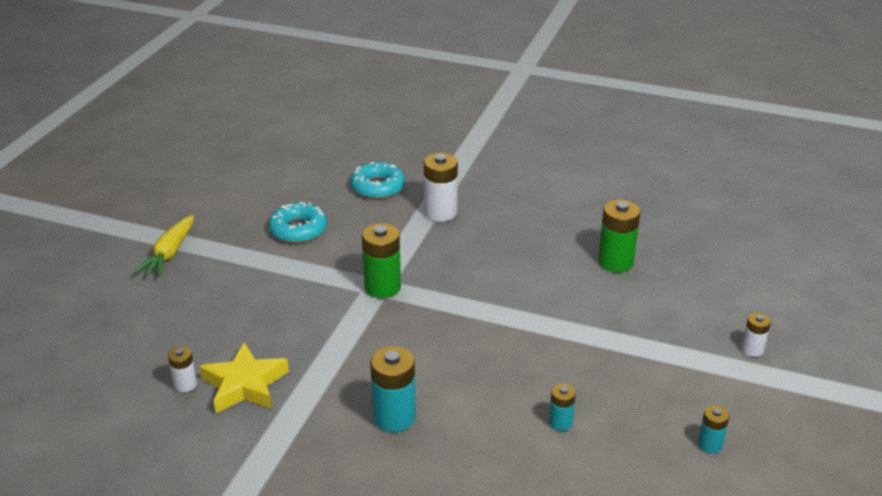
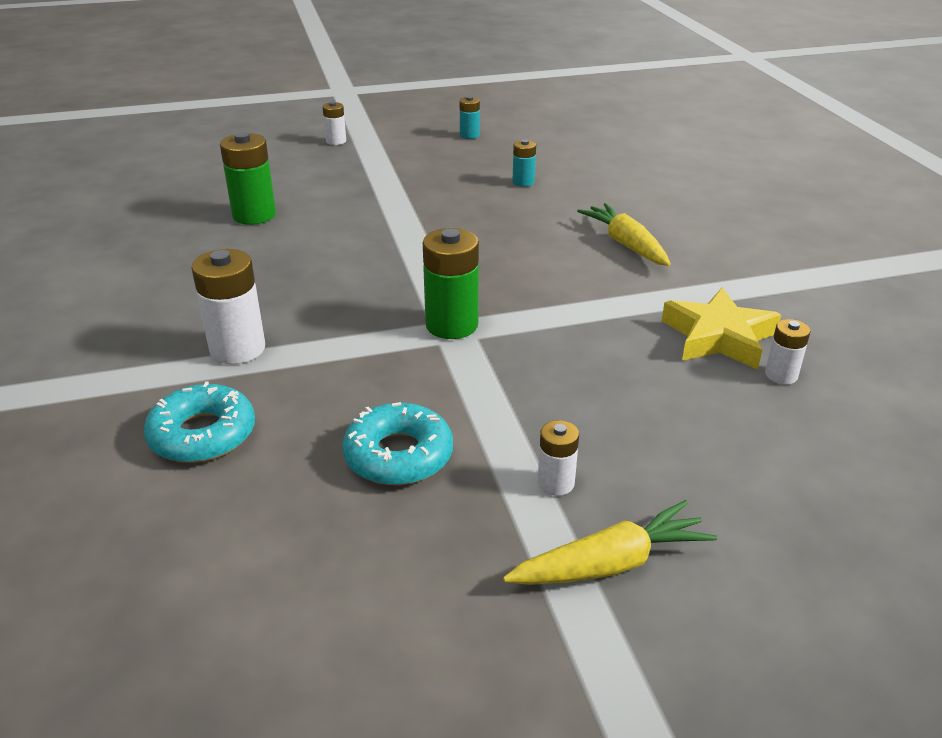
camera: 125 degrees left, 0 degrees up
turquoise battery [370,346,416,432] -> yellow carrot [577,203,671,266]
none -> white battery [538,420,579,496]

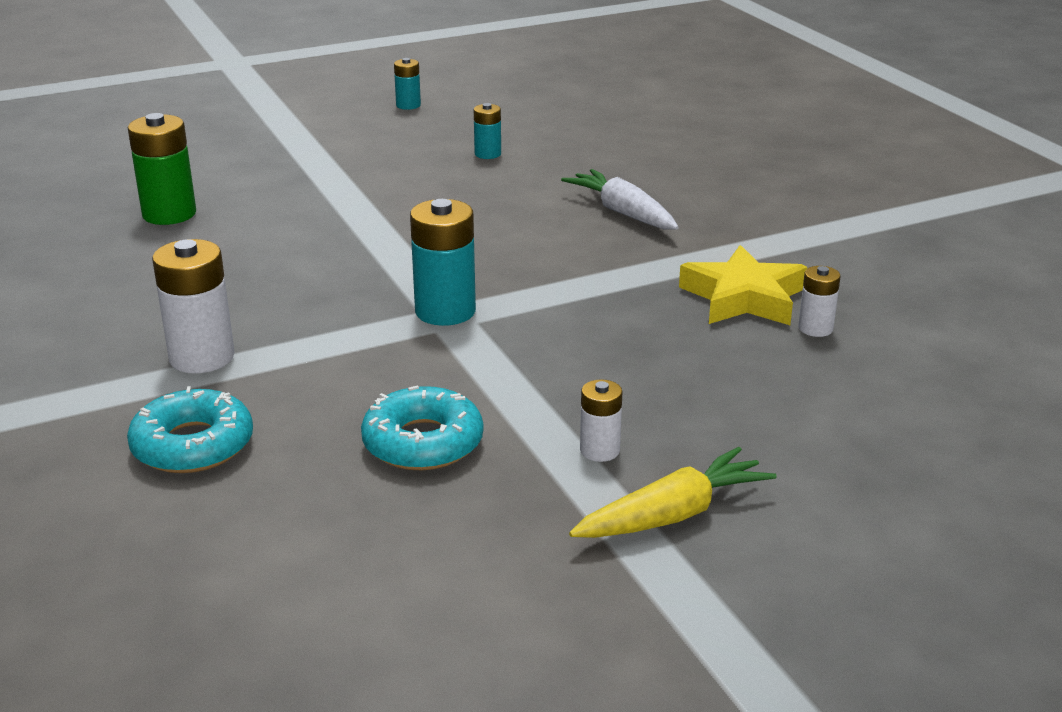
camera: 10 degrees left, 5 degrees down
white battery [323,102,346,145] -> none
green battery [423,228,479,339] -> turquoise battery [410,199,476,326]
yellow carrot [577,203,671,266] -> white carrot [561,169,679,230]

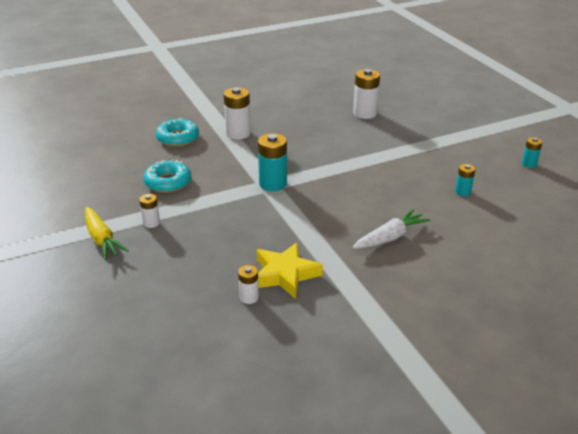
camera: 90 degrees right, 5 degrees up
green battery [128,113,196,225] -> white battery [353,69,380,119]

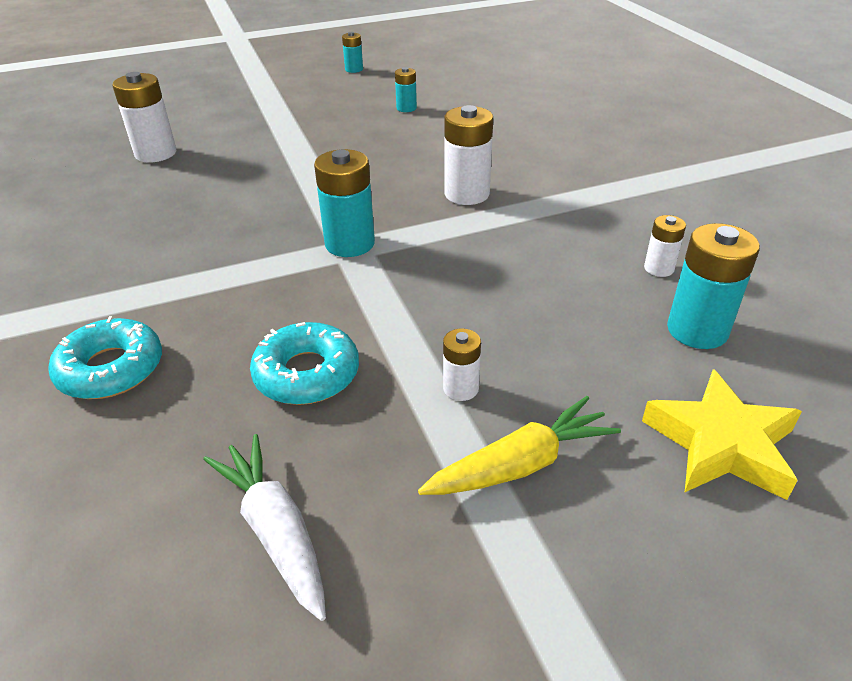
camera: 85 degrees left, 5 degrees up
white battery [224,87,251,139] -> white battery moved to [445,105,493,205]
yellow star [256,242,323,299] -> yellow star moved to [642,369,802,500]
white carrot [353,209,430,249] -> white carrot moved to [203,434,326,621]
none -> turquoise battery [667,223,760,349]

